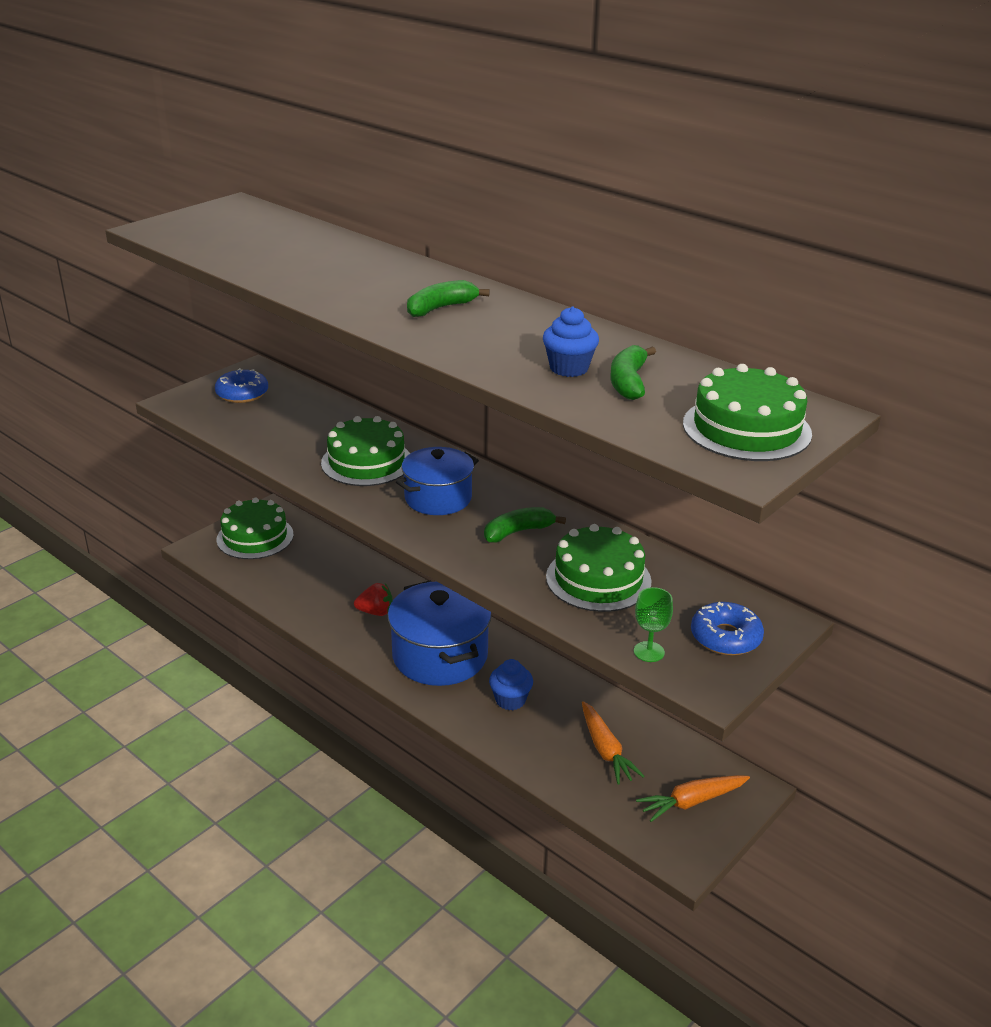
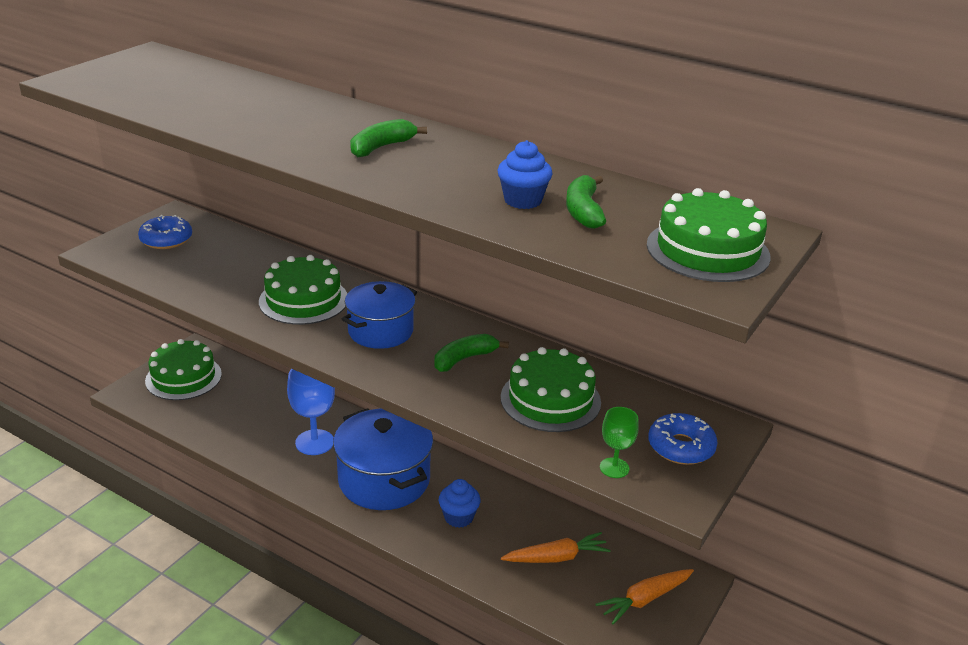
camera: 10 degrees left, 0 degrees up
red strawberry [354,583,392,616] -> blue goblet [287,369,335,455]
orange carrot [582,701,644,785] -> orange carrot turned 75 degrees counterclockwise [501,532,610,563]

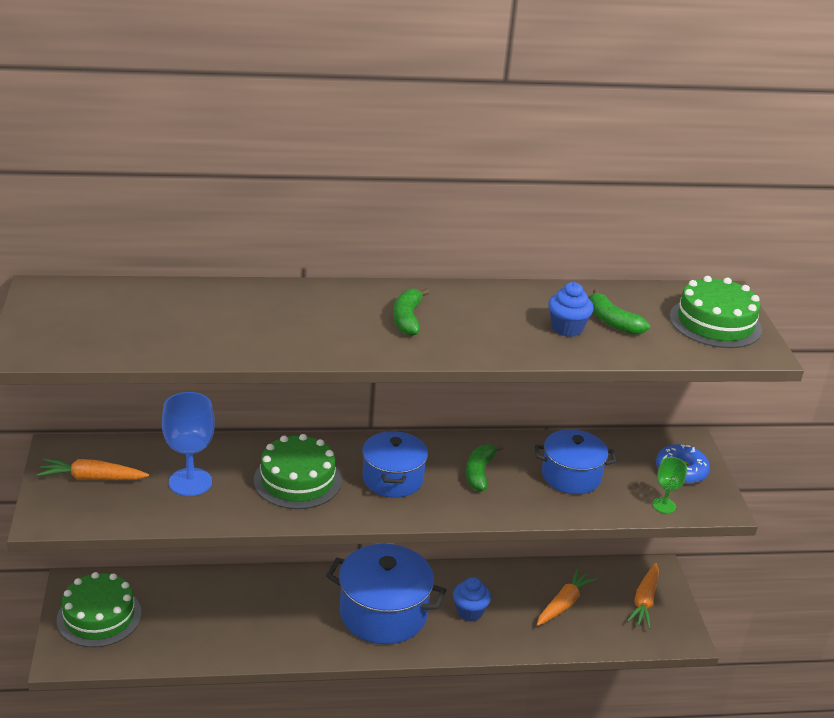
camera: 40 degrees left, 0 degrees up
blue donut [138,215,192,249] -> orange carrot [37,459,149,480]
blue goblet [287,369,335,455] -> blue goblet moved to [162,392,215,496]
green cake [501,347,601,432] -> blue pot [535,429,616,494]

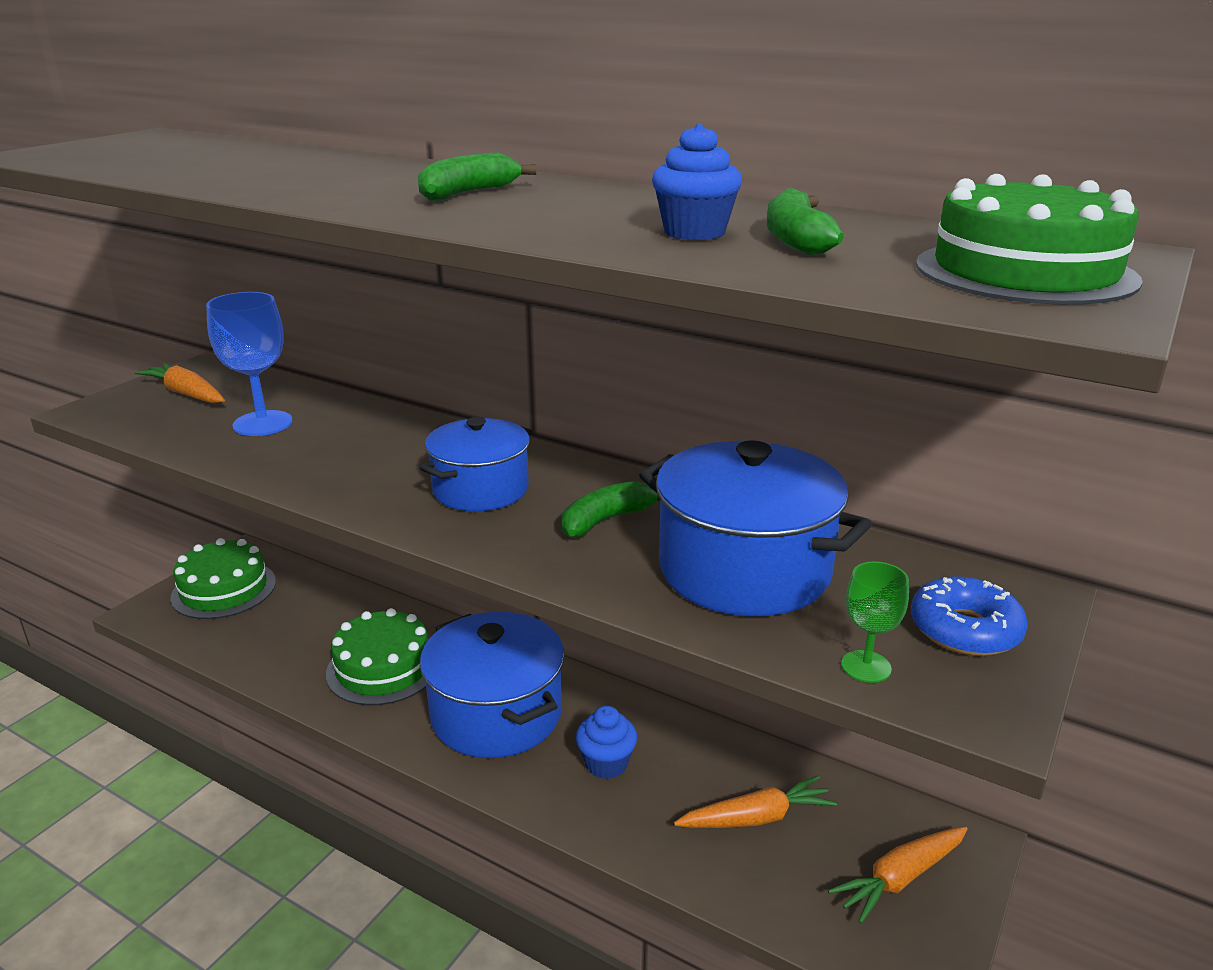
camera: 40 degrees right, 5 degrees down
green cake [254,434,342,509] -> green cake moved to [326,608,428,706]
blue pot [535,429,616,494] -> blue pot [639,441,872,616], size x1.55

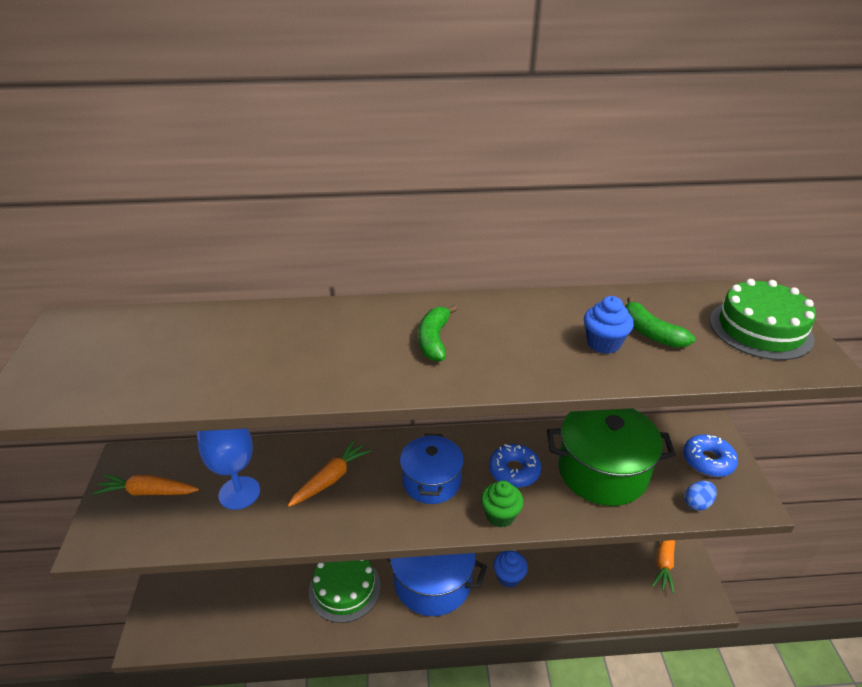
camera: 35 degrees left, 10 degrees up
green cake [171,538,276,619] -> none
green banana [562,481,661,538] -> blue donut [489,444,541,488]
blue pot [639,441,872,616] -> green pot [547,408,676,506]
orange carrot [674,775,837,828] -> orange carrot moved to [288,440,371,507]
green goblet [841,562,909,683] -> blue egg [685,481,717,511]
none -> green cupcake [481,480,524,527]

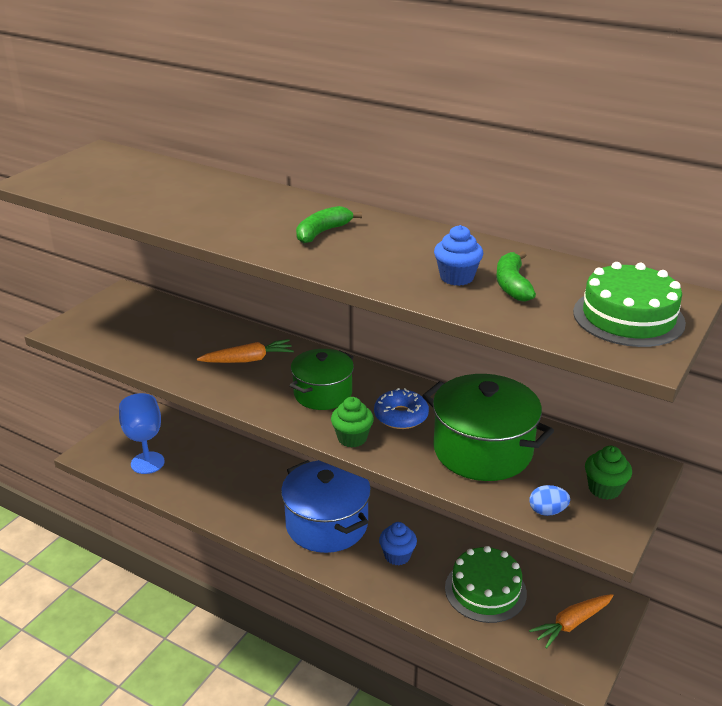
camera: 35 degrees right, 5 degrees down
orange carrot [93,474,199,496] -> none
blue goblet [197,429,260,510] -> blue goblet moved to [119,393,165,474]
green cake [309,560,381,623] -> green cake moved to [445,546,527,623]
blue pot [400,434,464,504] -> green pot [290,349,354,410]
blue donut [683,434,738,477] -> green cupcake [585,446,632,500]

